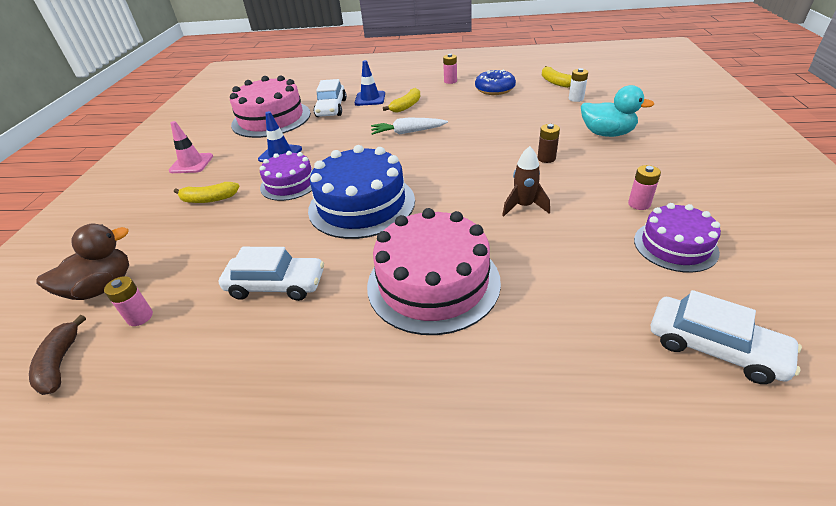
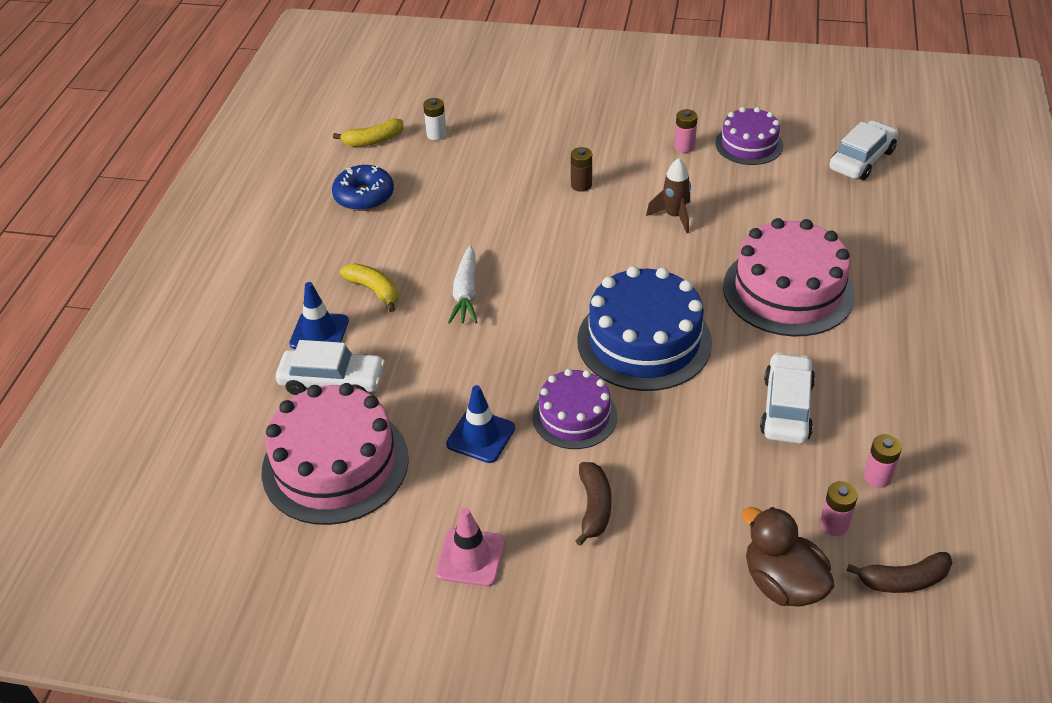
camera: 85 degrees left, 5 degrees up
yellow banana [174,182,240,203] -> brown banana [576,462,611,546]
pink battery [443,54,457,84] -> pink battery moved to [864,434,902,488]
turquoise duck [581,85,654,137] -> none

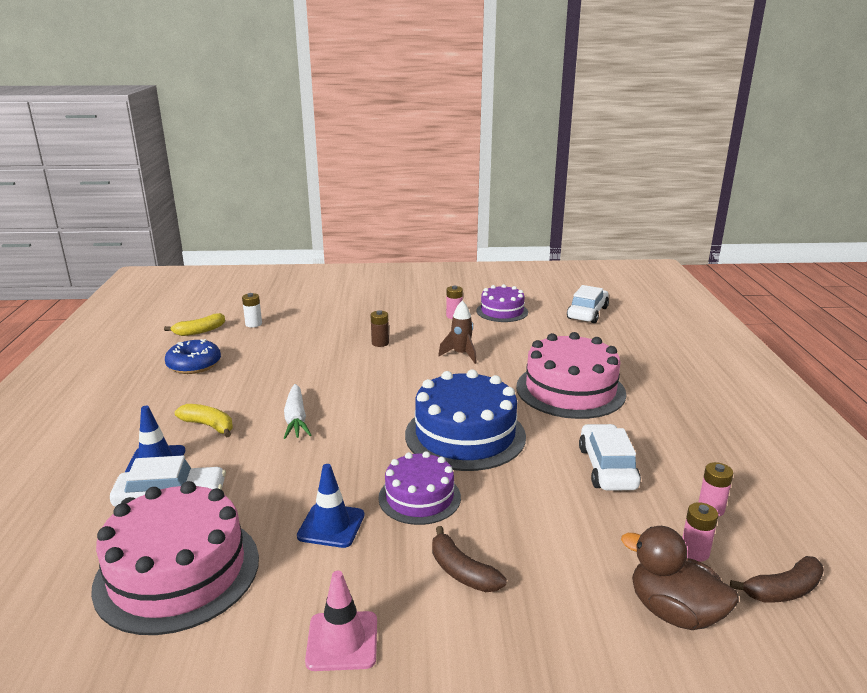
camera: 15 degrees left, 20 degrees down
brown banana [576,462,611,546] -> brown banana turned 150 degrees clockwise [432,526,507,592]

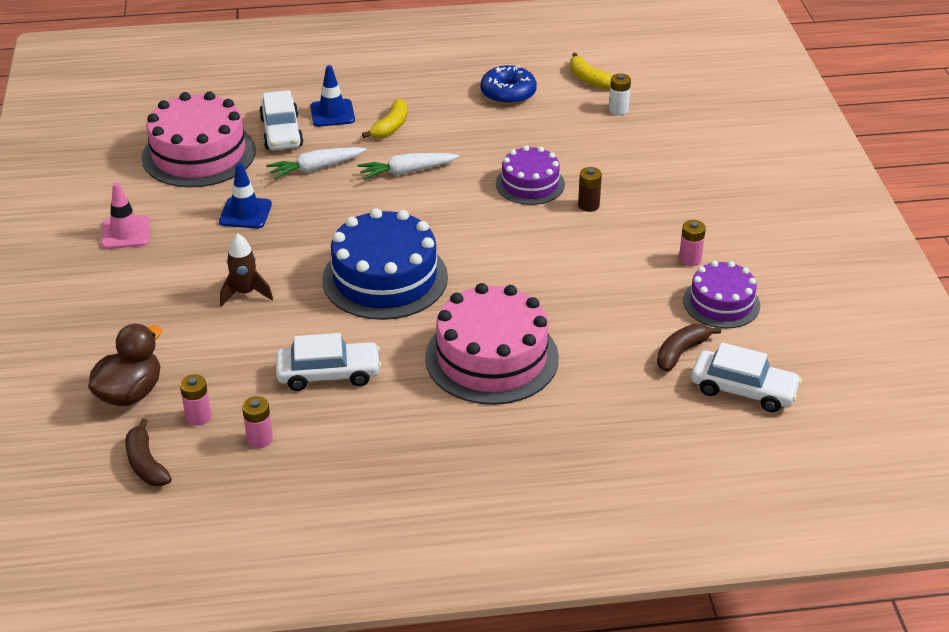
camera: 85 degrees right, 15 degrees up
purple cake [378,451,461,525] -> purple cake moved to [496,145,565,205]
brown banana [432,526,507,592] -> brown banana moved to [657,324,721,372]
brown rocket [438,301,477,364] -> brown rocket moved to [220,233,273,307]
none -> white carrot [266,147,367,180]

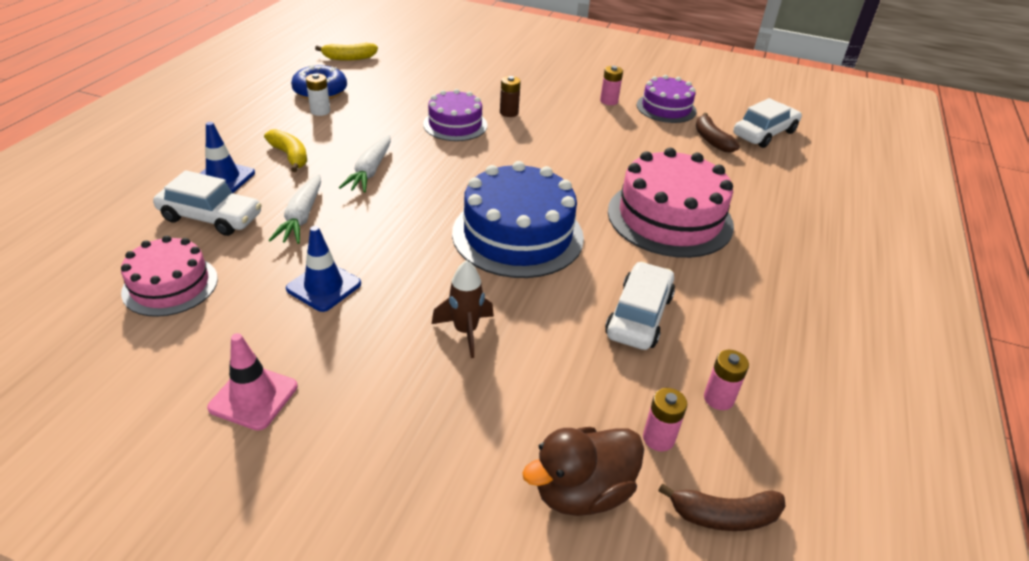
camera: 65 degrees left, 0 degrees up
brown duck [88,324,162,406] -> brown duck turned 90 degrees counterclockwise [522,427,644,516]
pink cake [142,91,256,188] -> pink cake [121,235,218,317], size x0.60
white battery [609,73,631,115] -> white battery moved to [306,73,330,116]

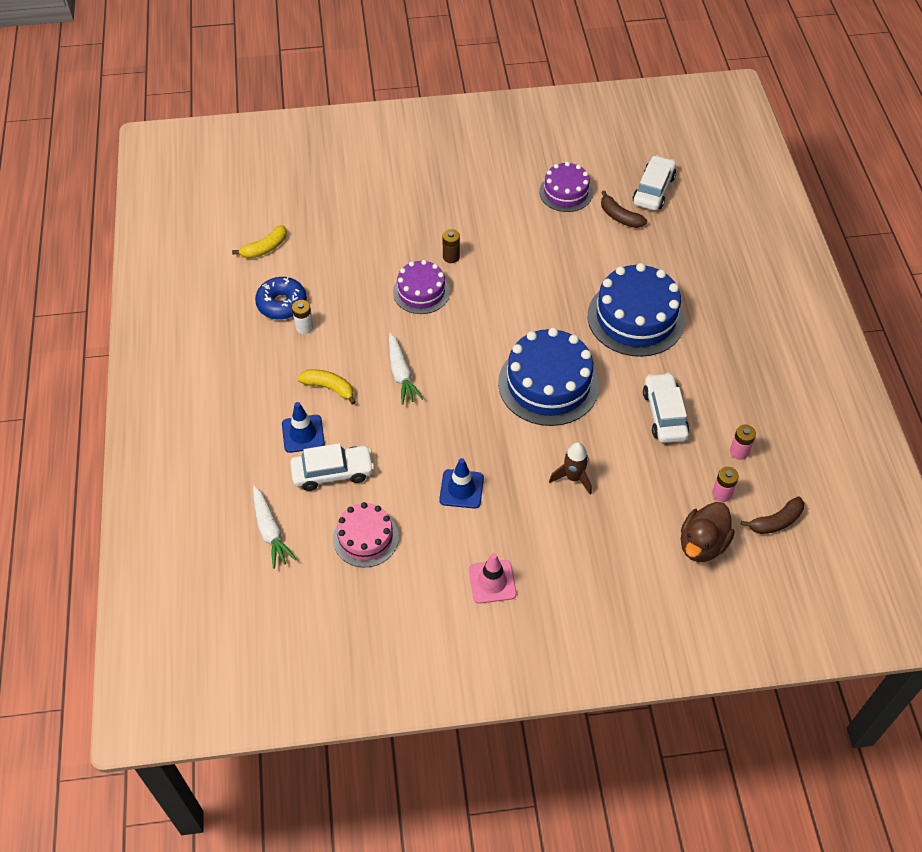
camera: 25 degrees left, 15 degrees up
white carrot [269,174,321,244] -> white carrot moved to [253,485,297,569]
pink battery [600,66,623,105] -> none
pink cake [608,148,734,258] -> blue cake [588,263,685,357]

